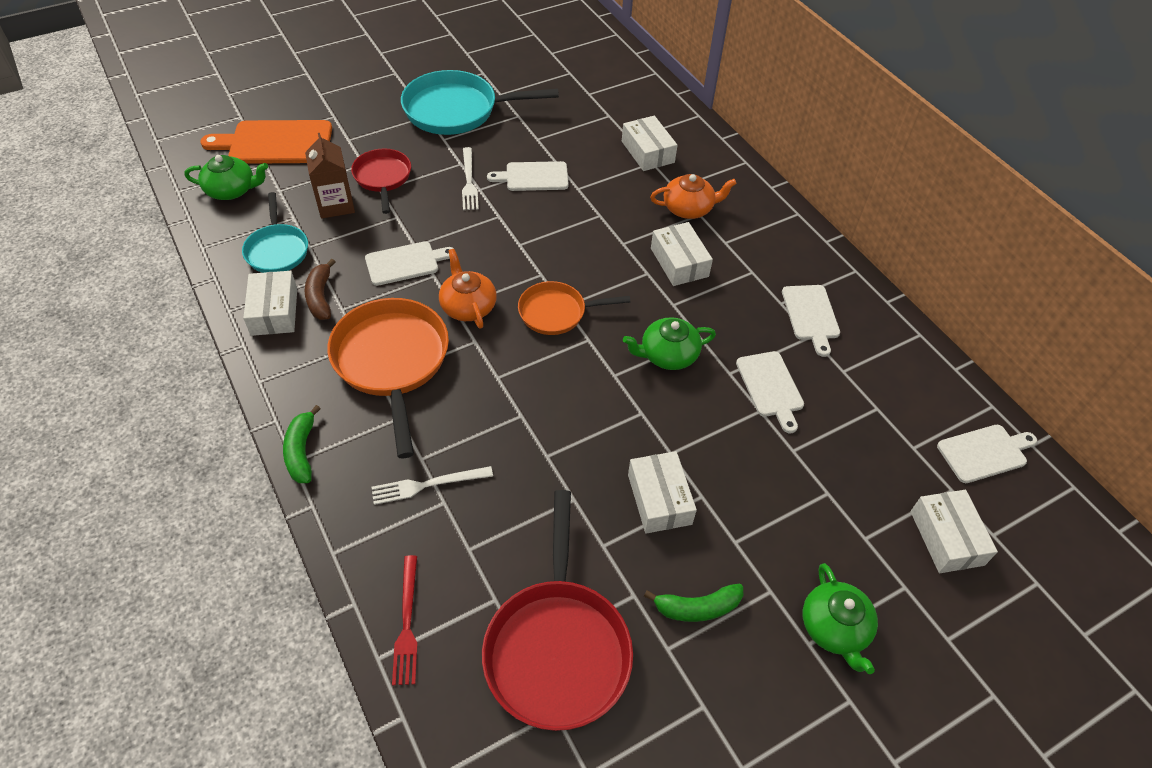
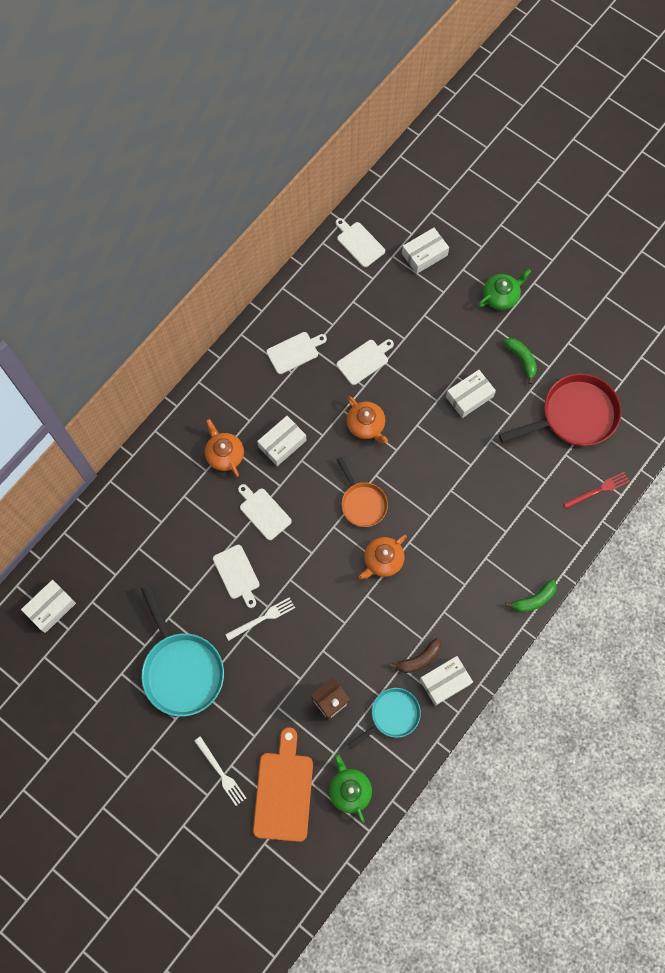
camera: 110 degrees left, 20 degrees up
orange cutting board [201,120,332,164] -> orange cutting board turned 150 degrees counterclockwise [253,727,313,842]
orange pan [327,298,449,458] -> none
red pan [351,148,411,214] -> none
white cutting board [365,241,454,286] -> white cutting board moved to [238,484,292,540]
white fork [372,466,493,505] -> white fork moved to [194,736,246,806]
white box [622,116,677,171] -> white box moved to [21,580,76,633]
green teapot [623,317,716,370] -> orange teapot [346,396,388,443]

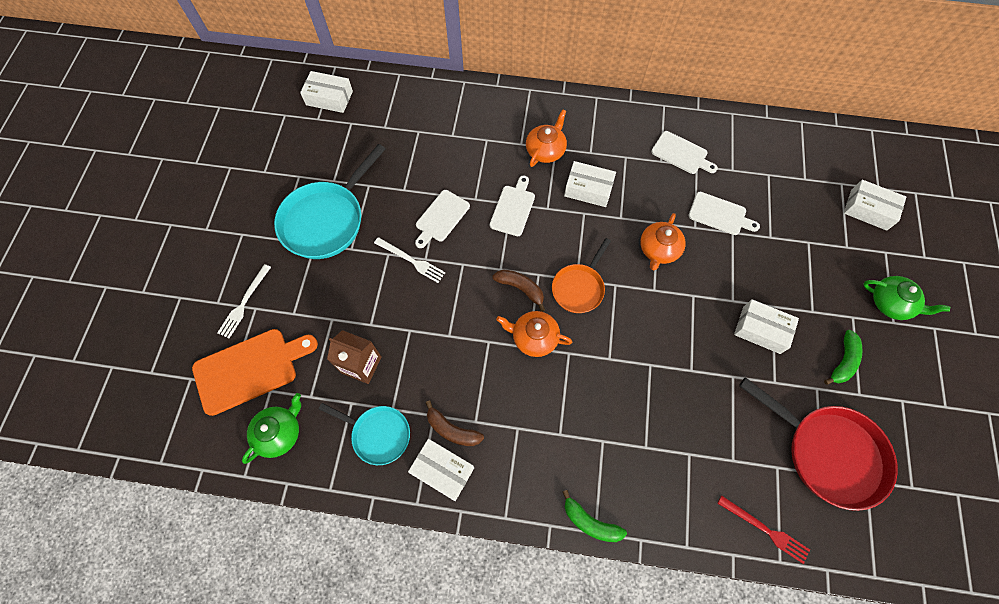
camera: 60 degrees right, 5 degrees down
white cutting board [336,218,385,267] -> none
none -> brown banana [492,270,545,312]

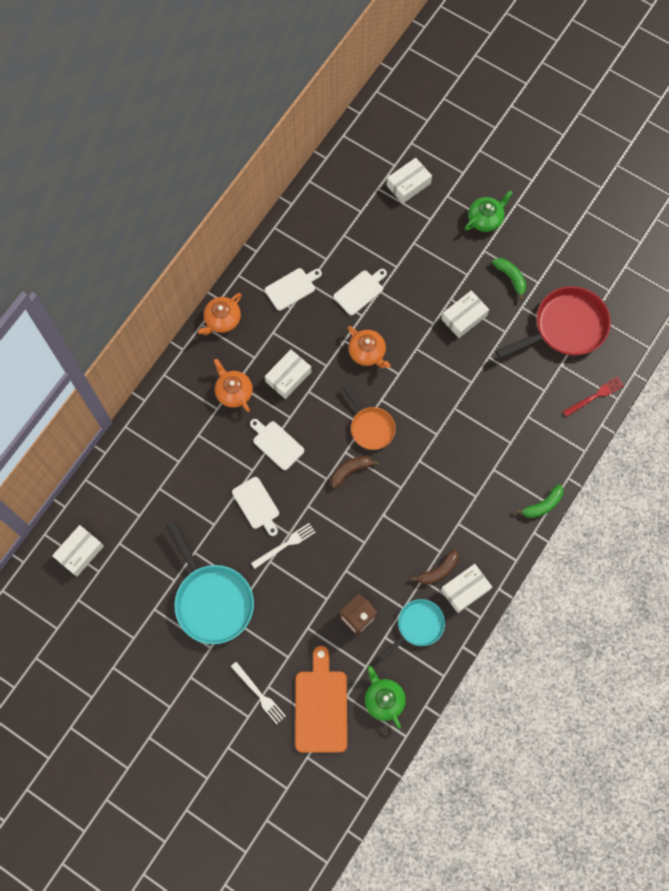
camera: 65 degrees left, 5 degrees up
orange teapot [496,311,572,357] -> orange teapot moved to [198,293,242,335]

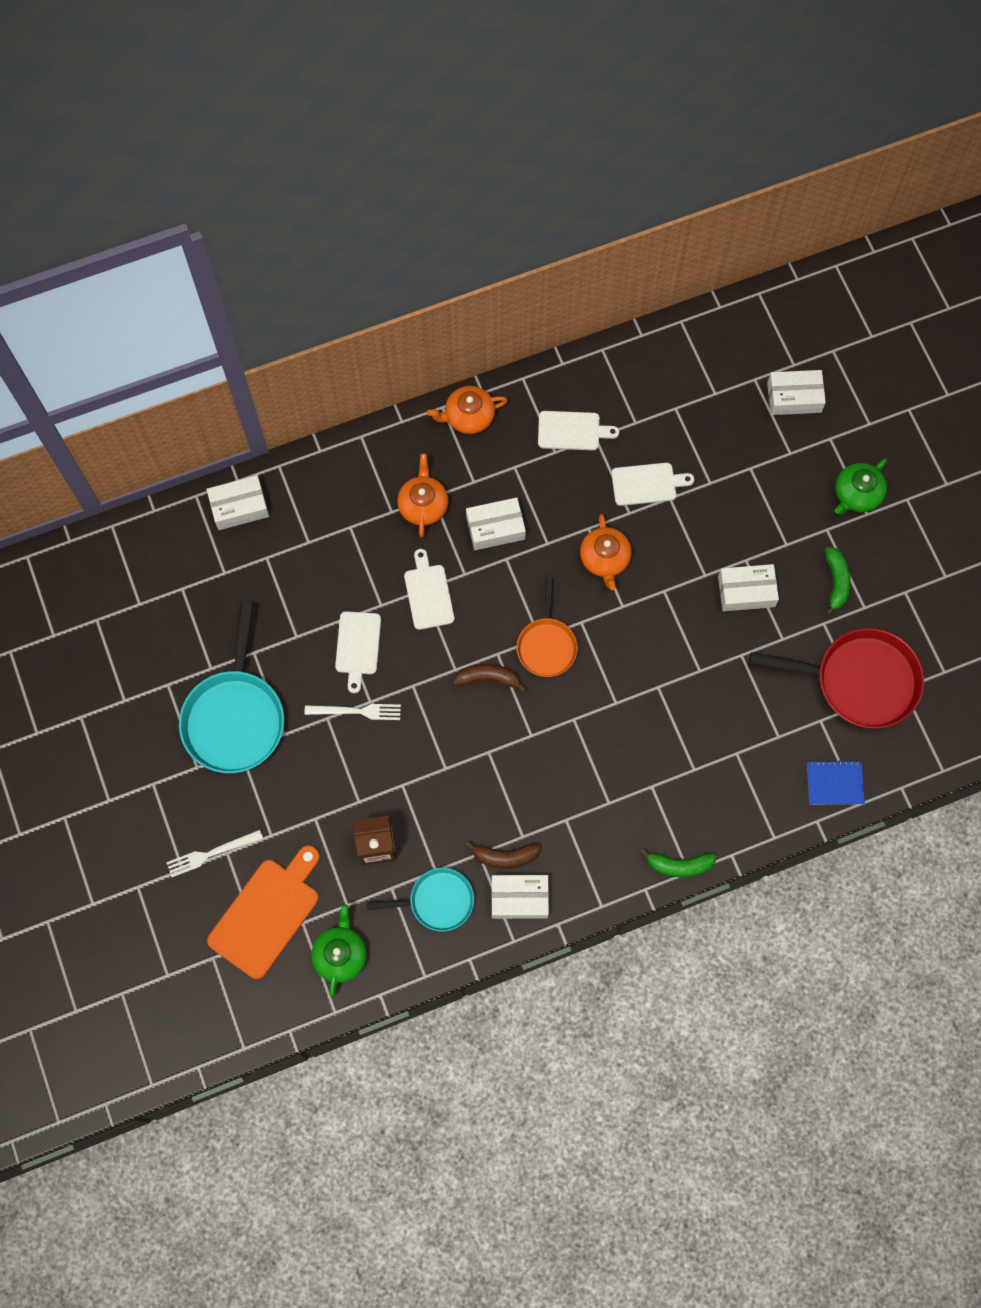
camera: 35 degrees right, 0 degrees up
white box [52,525,104,577] -> white box moved to [206,475,269,530]
white fork [231,662,286,724] -> white fork turned 75 degrees clockwise [166,830,263,877]
green teapot [465,190,513,232] -> green teapot turned 135 degrees clockwise [835,458,887,515]
red fork [563,377,624,417] -> blue notebook [807,760,865,805]

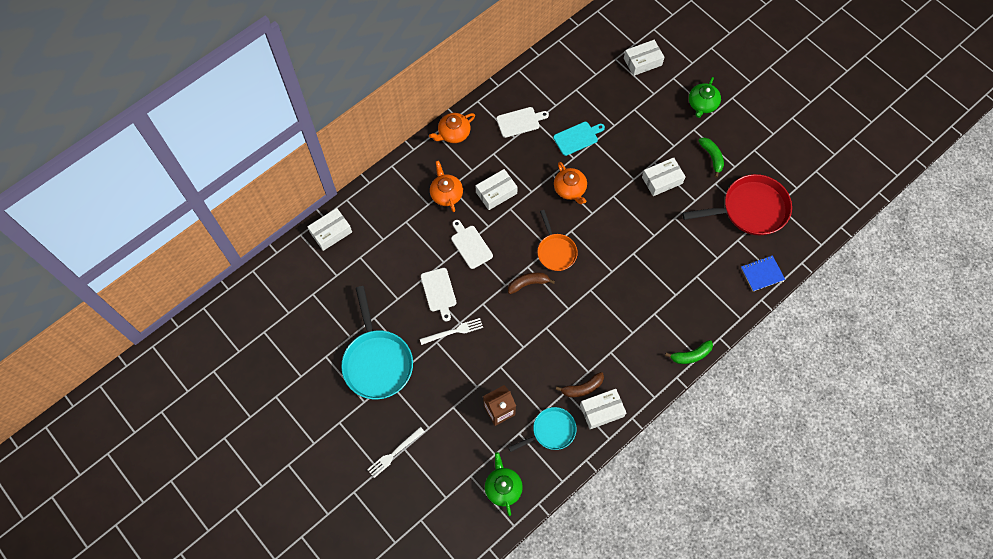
camera: 20 degrees left, 5 degrees down
orange cutting board [207,846,320,979] -> none
white cutting board [611,463,694,506] -> turquoise cutting board [553,122,605,156]

